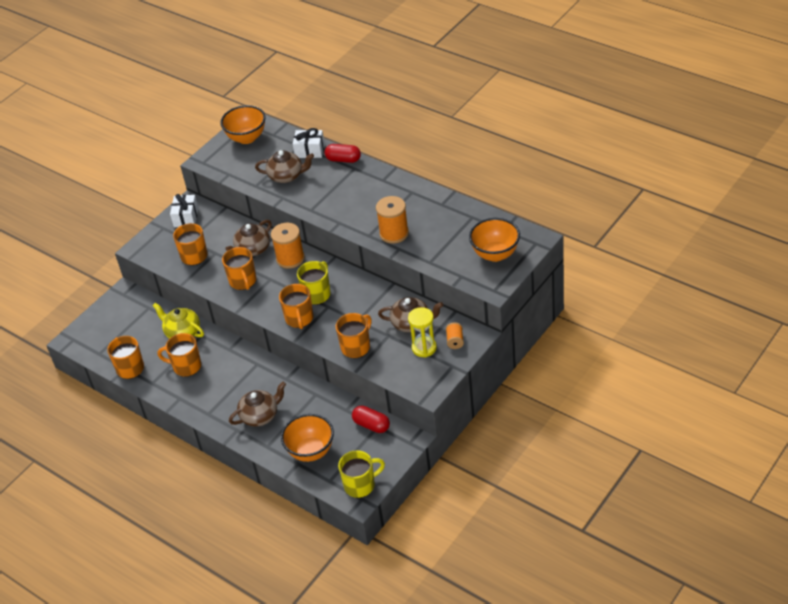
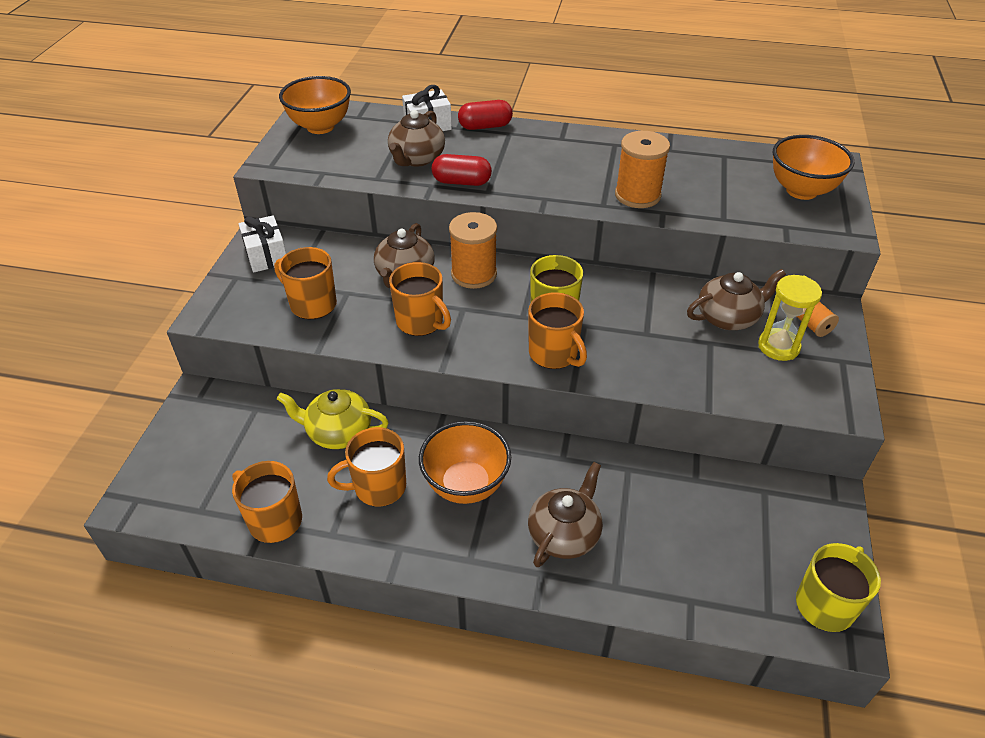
camera: 30 degrees left, 0 degrees up
brown teapot [255,150,314,183] -> brown teapot turned 135 degrees clockwise [388,110,445,167]
orange bowl [281,414,334,462] -> orange bowl moved to [419,421,511,504]
orange mug [335,313,372,358] -> none
red capsule [352,406,390,433] -> red capsule moved to [432,154,492,186]

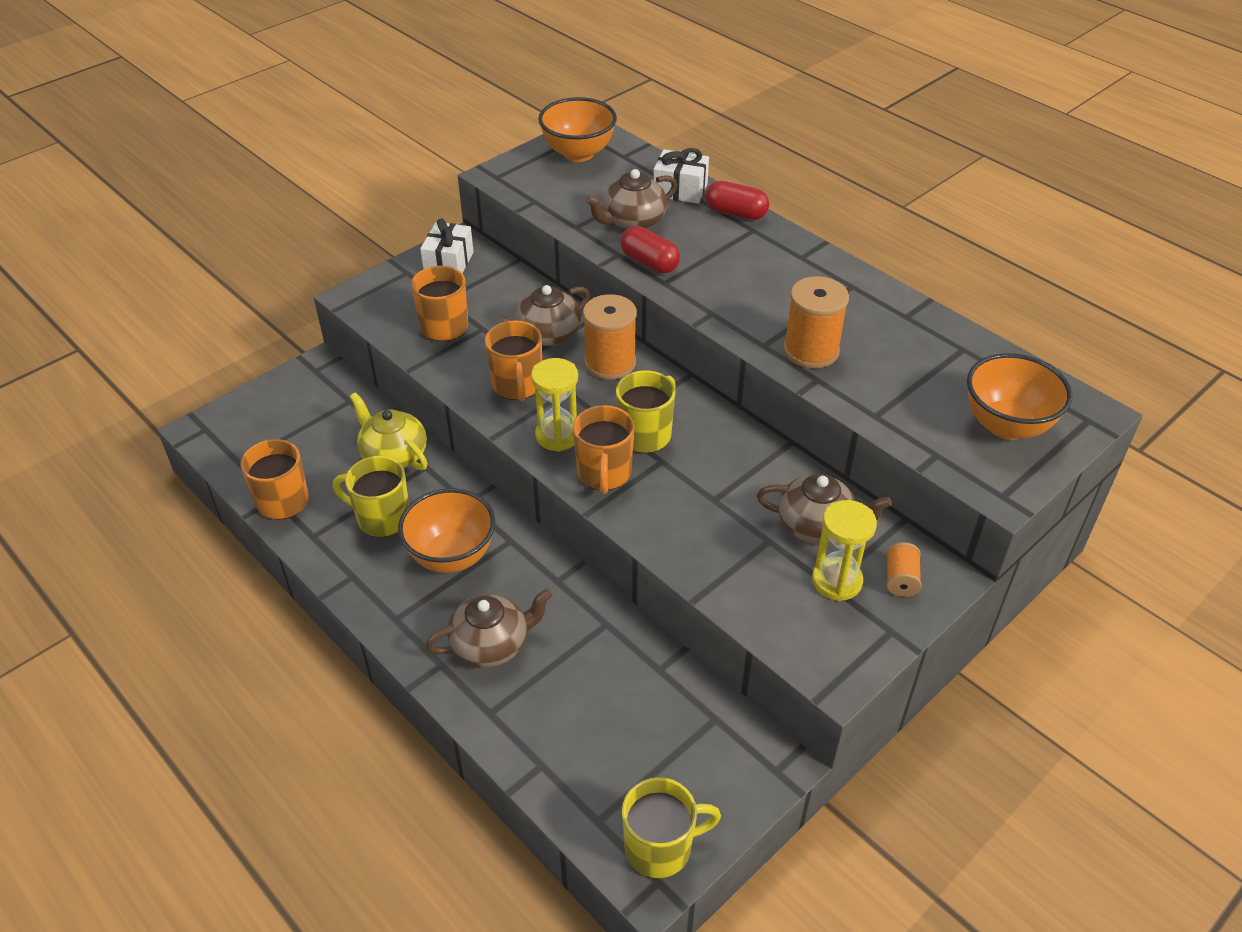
camera: 35 degrees right, 0 degrees up
orange mug [327,427,406,507] -> yellow mug [333,456,409,537]
none -> yellow hourglass [531,358,578,452]

